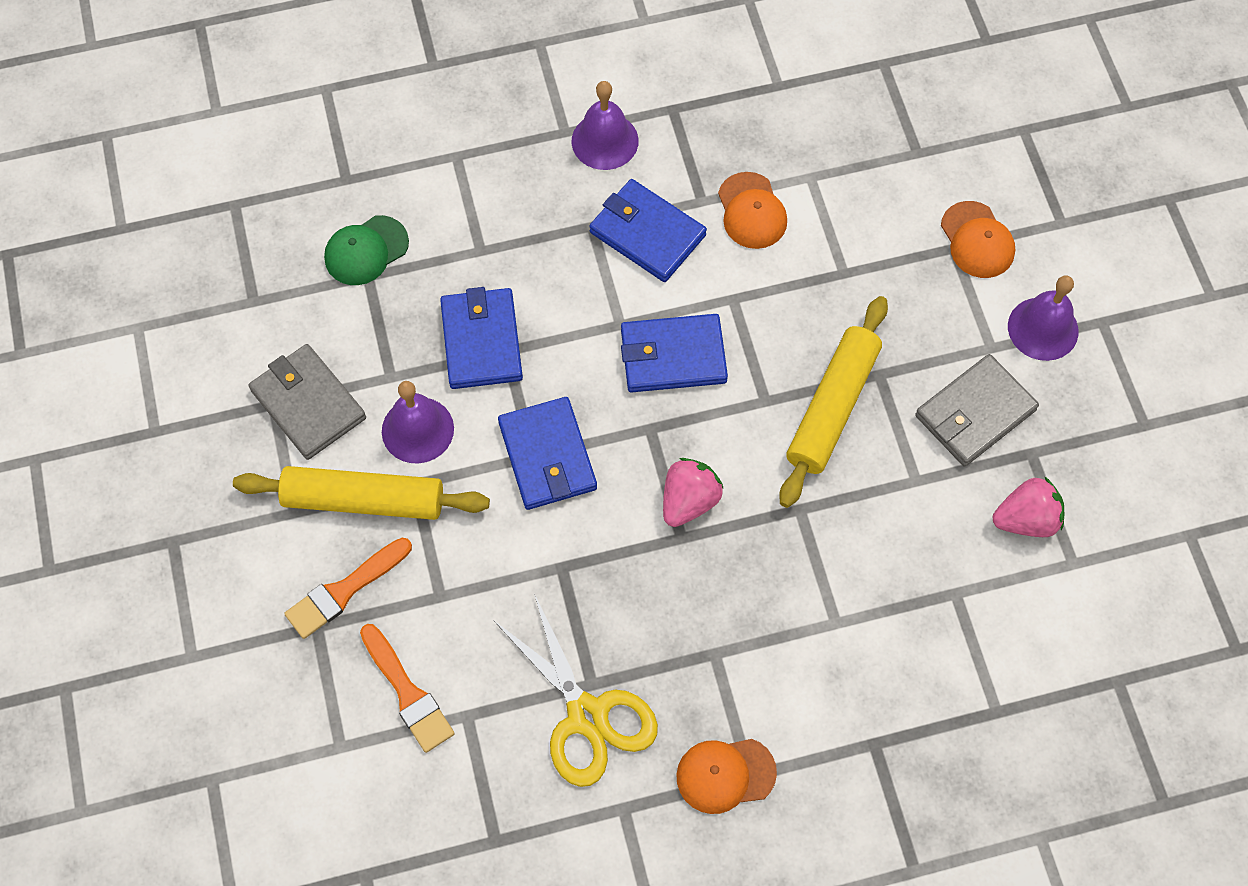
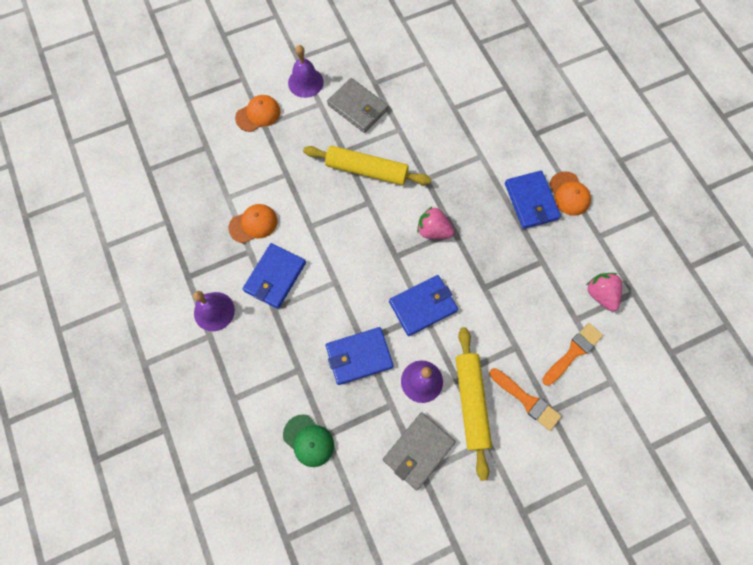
camera: 100 degrees left, 5 degrees up
yellow scissors [493,593,658,787] -> none
blue wallet [621,314,728,392] -> blue wallet moved to [505,171,561,229]
pink strawberry [993,477,1064,537] -> pink strawberry moved to [586,273,622,311]

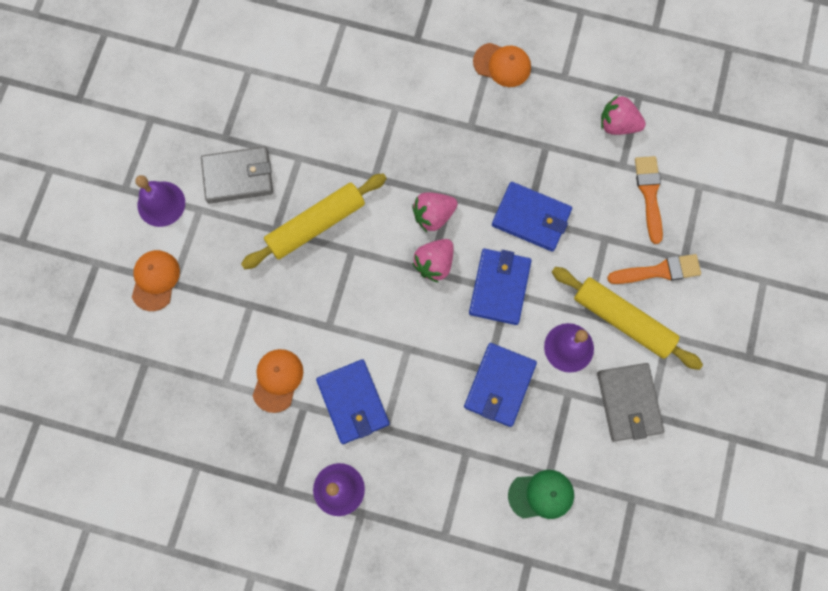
camera: 50 degrees left, 5 degrees up
blue wallet [505,171,561,229] -> blue wallet moved to [492,182,572,252]
none -> pink strawberry [412,239,454,283]

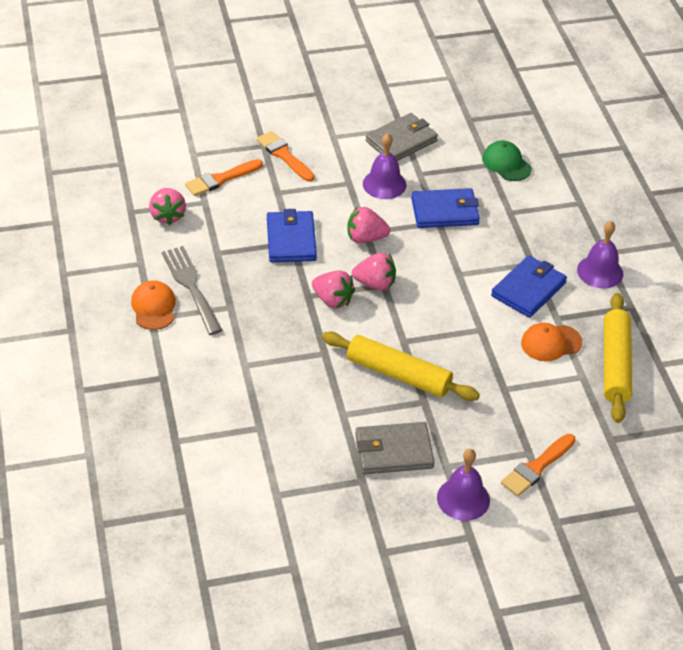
camera: 120 degrees left, 30 degrees down
orange cap [132,250,180,311] -> orange brush [501,434,576,496]
grey wallet [201,146,273,203] -> grey wallet turned 60 degrees counterclockwise [355,422,435,474]
blue wallet [469,249,532,325] -> pink strawberry [347,207,390,243]
yellow rolling pin [552,267,703,370] -> yellow rolling pin moved to [604,293,632,423]
none -> grey fork [162,246,223,335]

